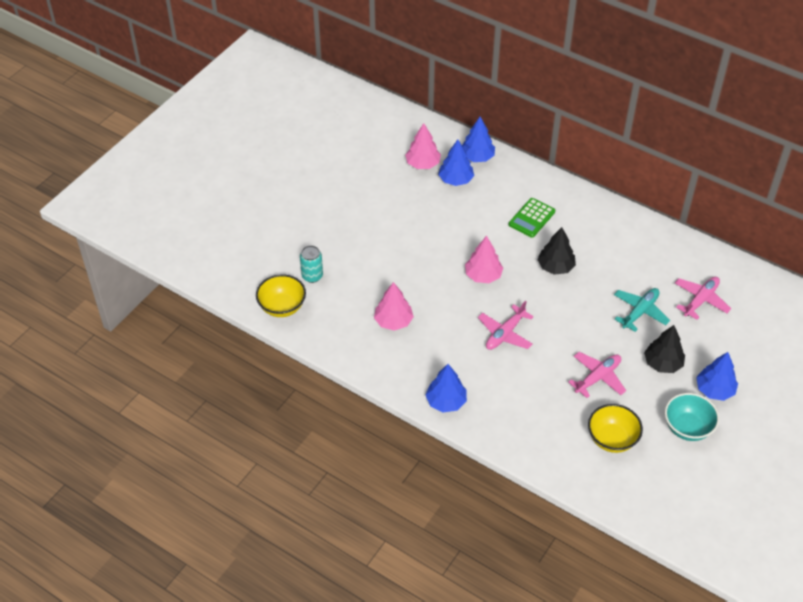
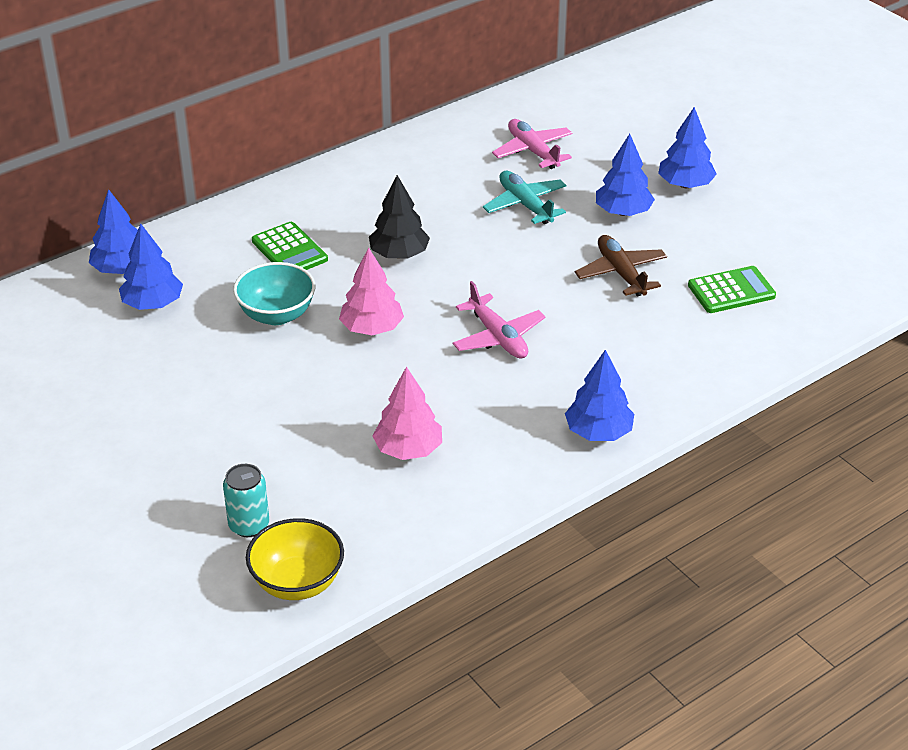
camera: 70 degrees left, 10 degrees down
pink tree [405,123,441,169] -> none
pink plane [568,352,626,398] -> brown plane [575,235,667,296]
yellow bowl [588,404,643,453] -> green calculator [688,266,776,313]
black tree [644,325,685,373] -> blue tree [596,134,655,216]
turquoise bowl [665,393,719,441] -> turquoise bowl moved to [233,262,315,325]

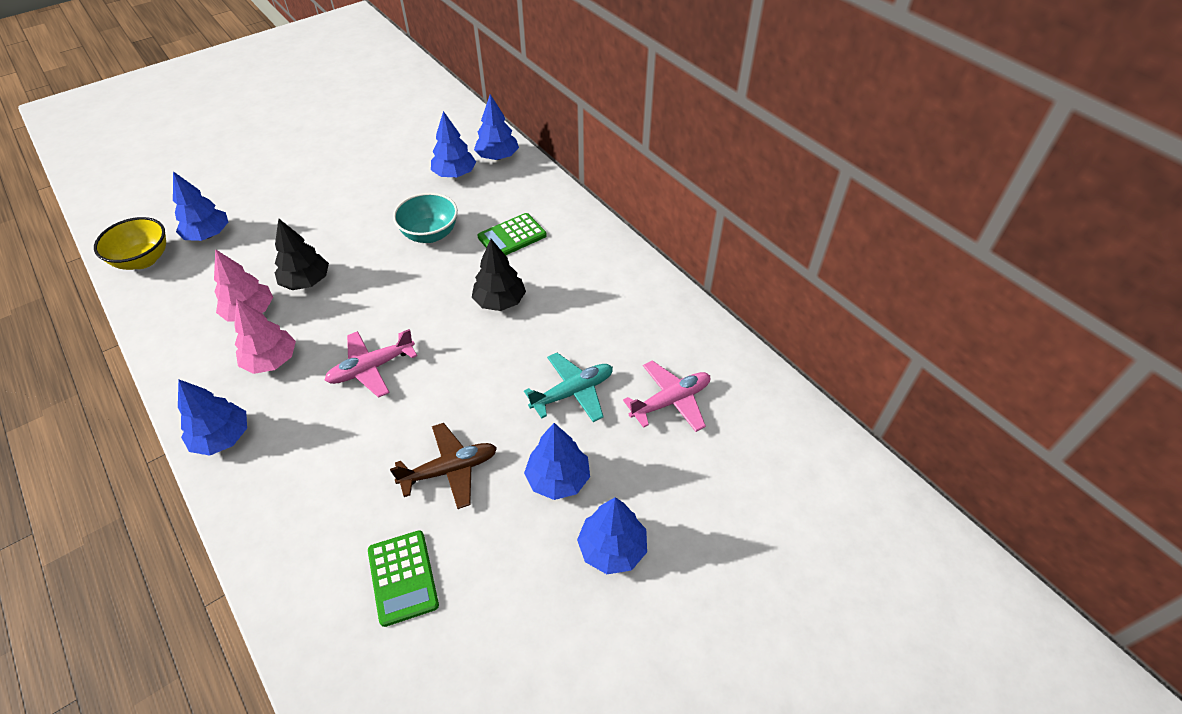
camera: 90 degrees right, 10 degrees up
turquoise can [223,464,269,537] -> blue tree [173,171,228,241]
pink tree [339,247,404,335] -> pink tree moved to [234,299,296,374]
none -> black tree [275,218,329,290]

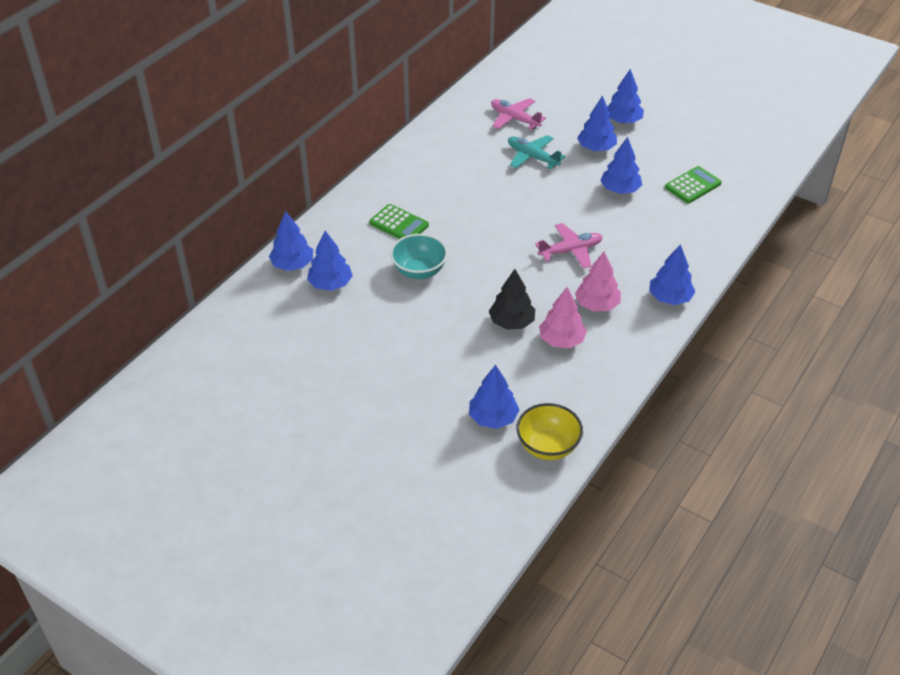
camera: 110 degrees left, 5 degrees down
pink plane [325,329,417,398] -> pink plane turned 60 degrees counterclockwise [535,223,602,269]
brown plane [390,423,497,509] -> blue tree [600,137,642,194]
black tree [472,239,526,311] -> none

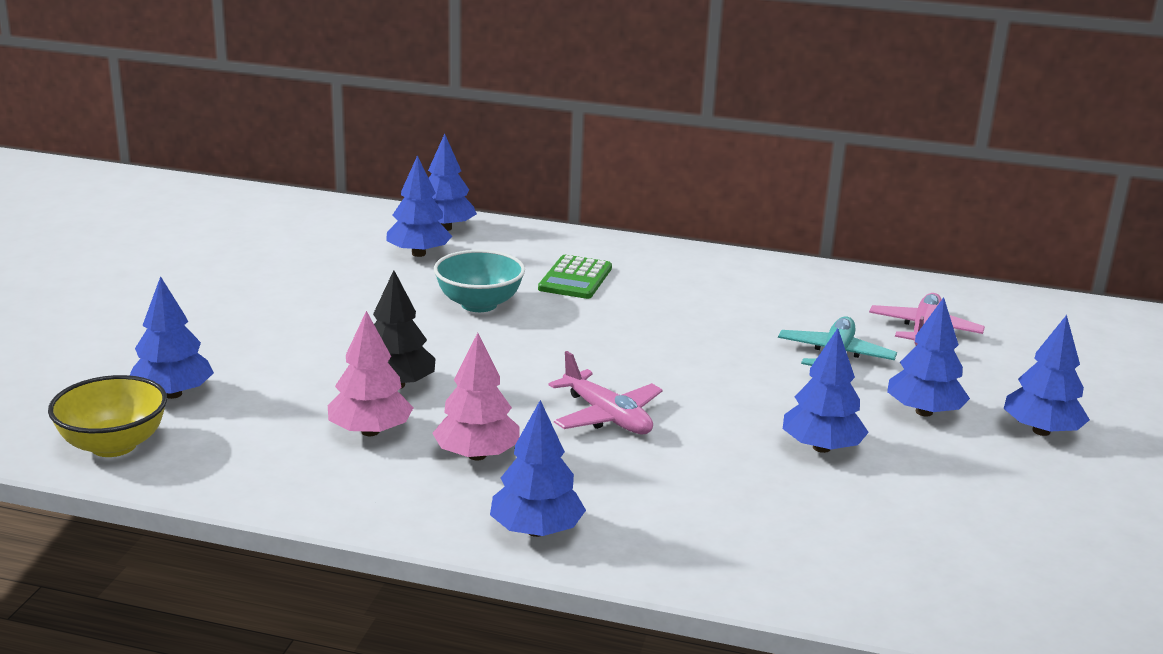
camera: 70 degrees right, 20 degrees down
green calculator [665,166,722,203] -> none

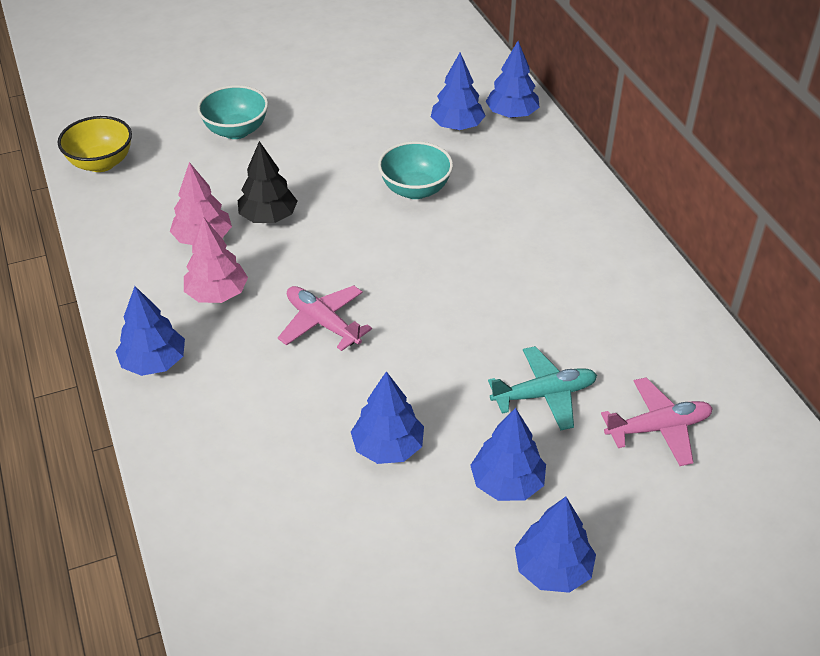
camera: 55 degrees right, 20 degrees up
blue tree [130,276,214,399] -> none
green calculator [538,255,612,299] -> none
pink plane [549,351,663,435] -> pink plane turned 120 degrees clockwise [278,286,372,351]
none -> turquoise bowl [197,85,268,139]

